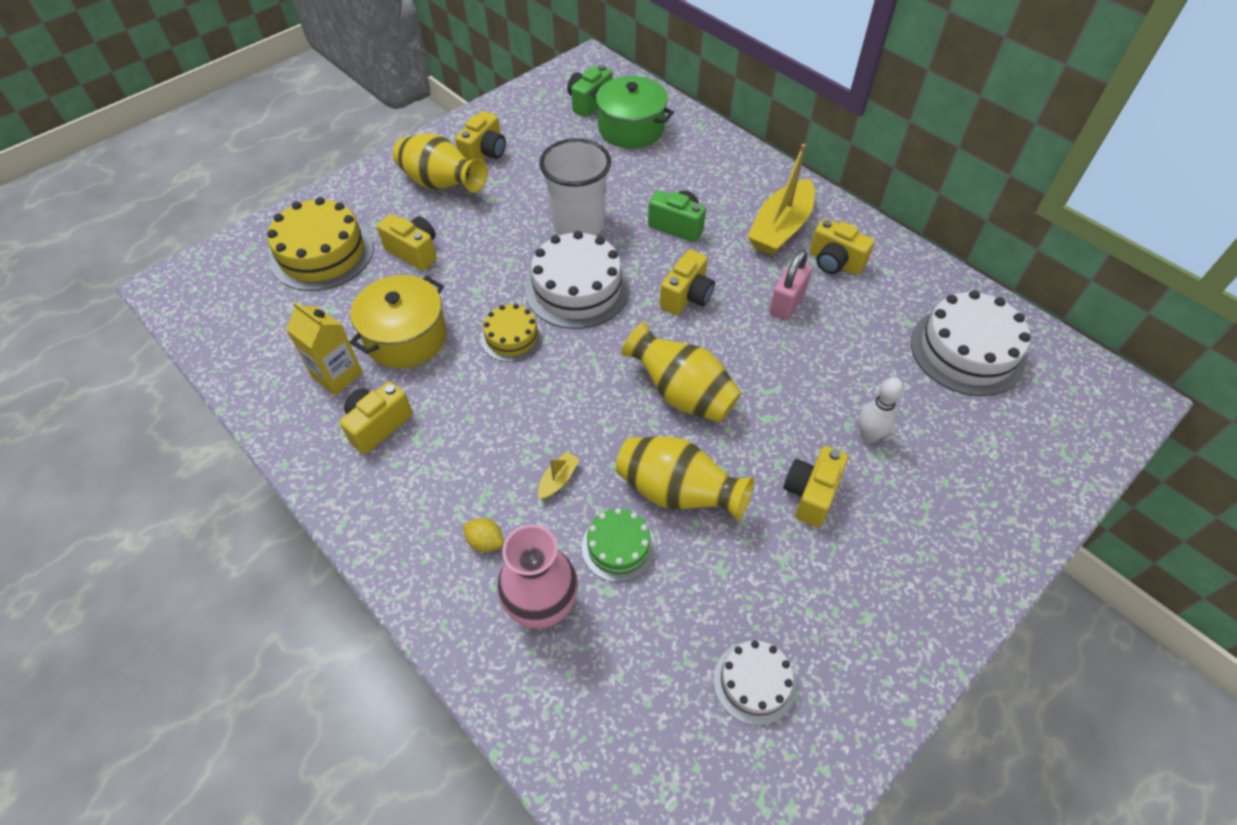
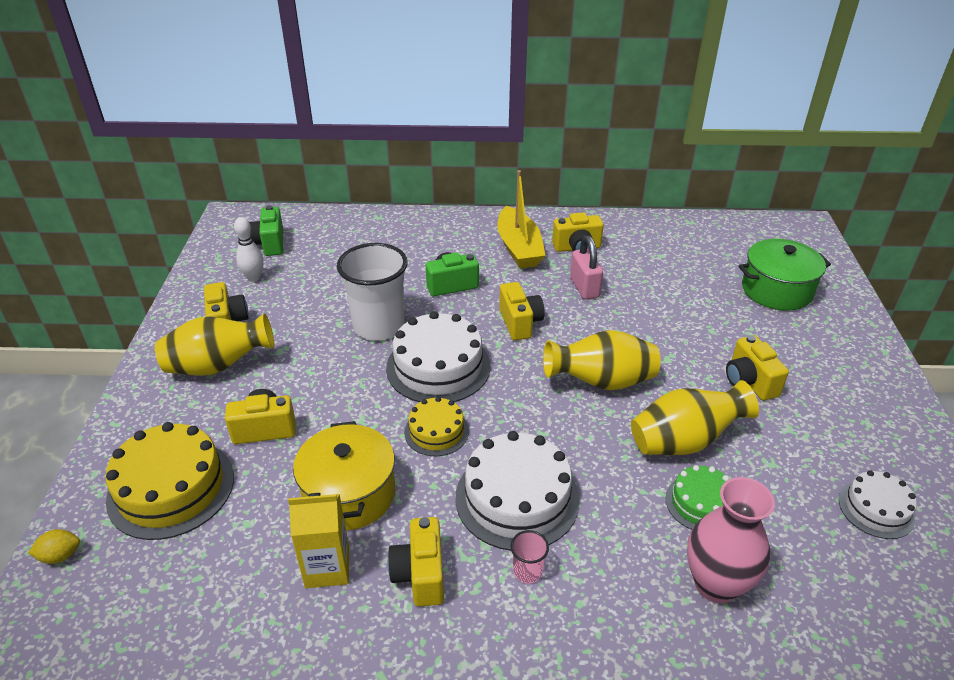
camera: 45 degrees left, 15 degrees down
yellow lemon [463,518,504,552] -> yellow lemon moved to [28,529,80,564]
yellow boat [538,452,580,500] -> none
green pot [590,76,674,148] -> green pot moved to [739,239,831,311]
white bowling pin [859,377,904,443] -> white bowling pin moved to [234,217,264,282]
white cake [911,290,1031,396] -> white cake moved to [455,431,580,551]
none -> pink cup [511,530,549,584]

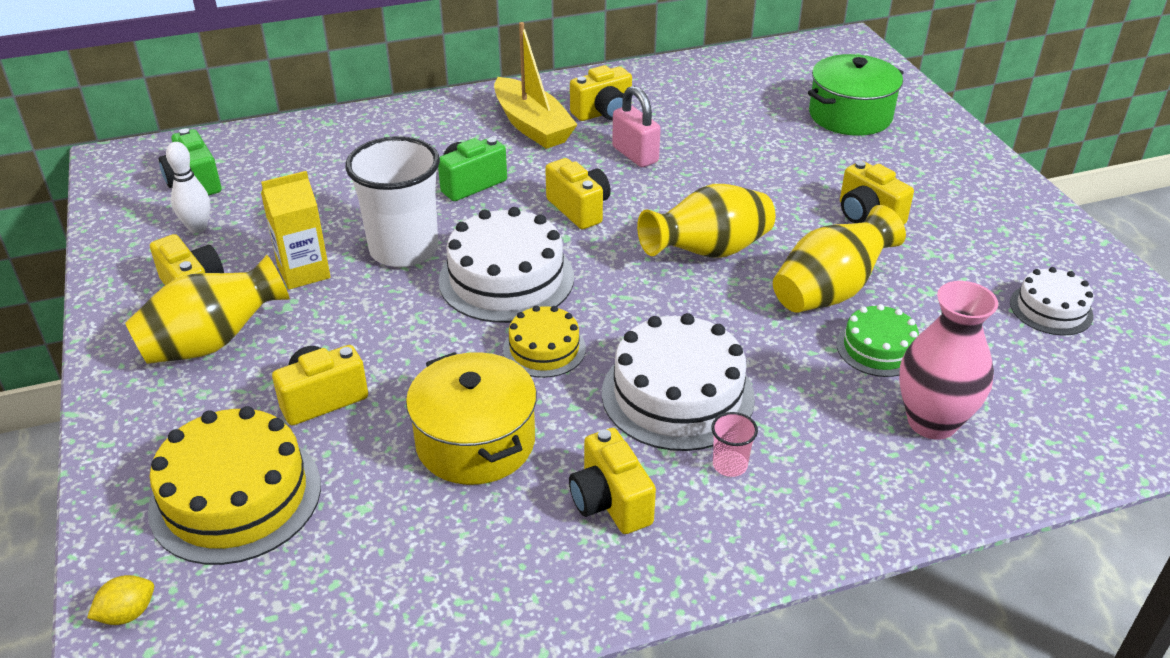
camera: 20 degrees left, 0 degrees up
yellow carton [288,493,349,588] -> yellow carton moved to [261,171,331,289]

